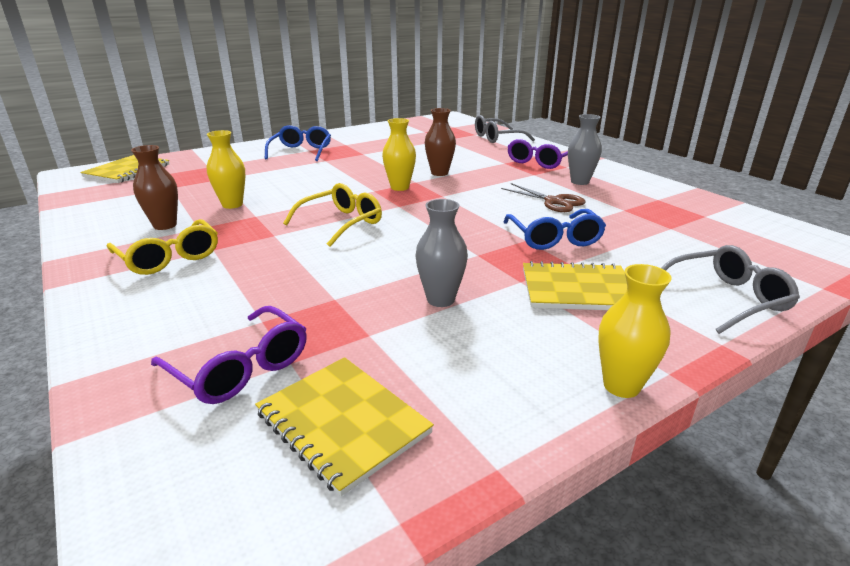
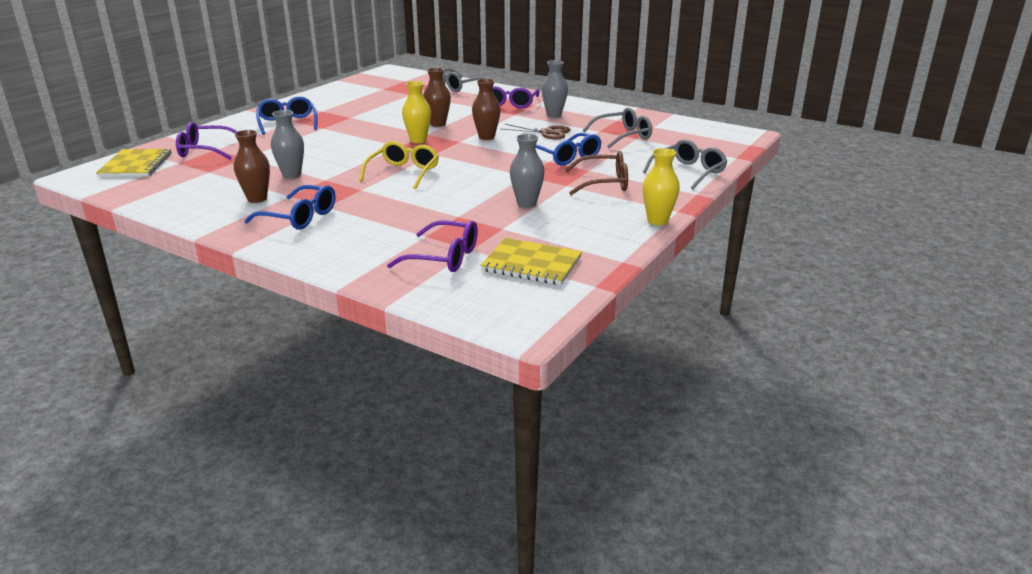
camera: 25 degrees left, 0 degrees up
yellow glasses [107,219,218,275] -> blue glasses [245,185,336,230]
yellow vase [206,130,245,209] -> grey vase [271,110,304,179]
yellow notebook [523,261,627,310] -> brown glasses [565,151,628,195]
none -> purple glasses [176,122,237,160]
none -> brown vase [472,78,501,140]
none -> grey glasses [583,107,652,148]

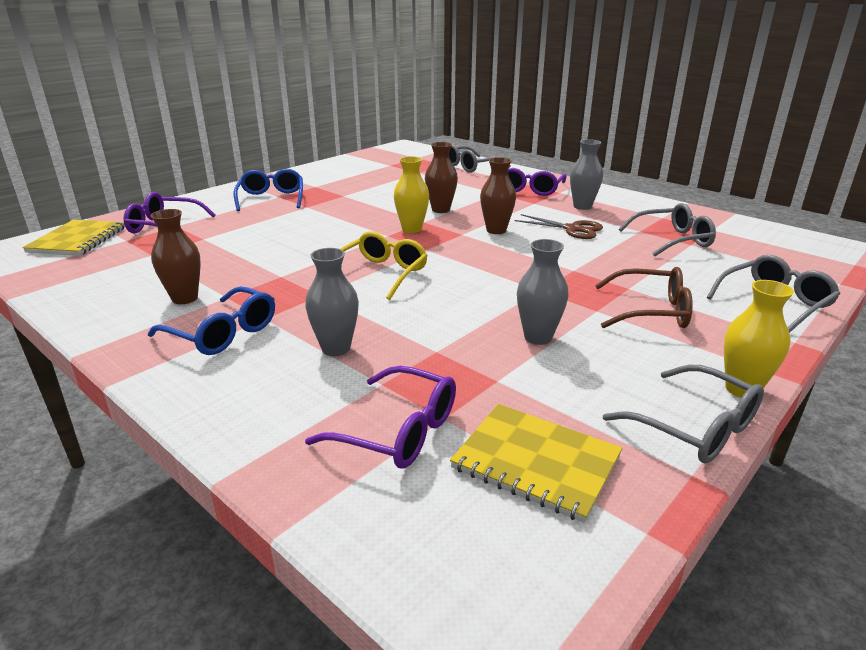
camera: 10 degrees right, 0 degrees up
grey vase [271,110,304,179] -> grey vase moved to [305,248,359,356]
blue glasses [535,133,602,166] -> none
none -> grey glasses [603,365,764,463]

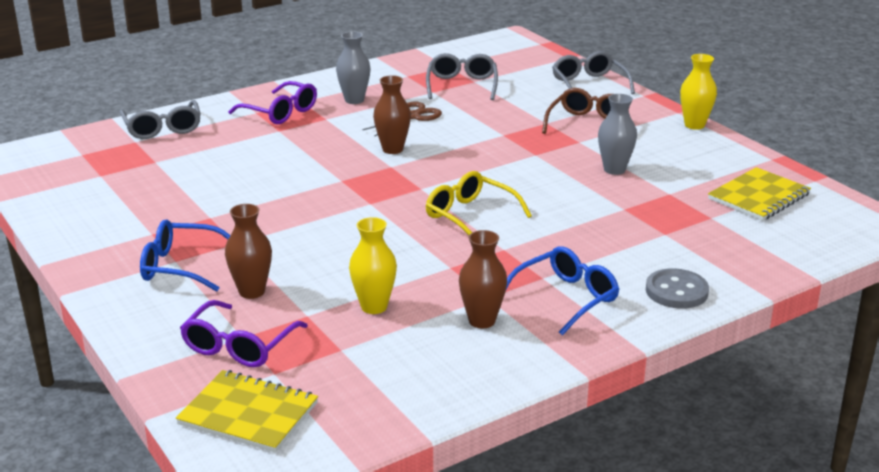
camera: 75 degrees left, 0 degrees up
grey vase [305,248,359,356] -> none
purple glasses [305,366,456,469] -> none
yellow vase [394,156,429,233] -> yellow vase moved to [349,217,397,314]
brown vase [425,142,458,213] -> brown vase moved to [225,204,272,299]
grey glasses [603,365,764,463] -> none
none -> grey button [646,268,709,309]

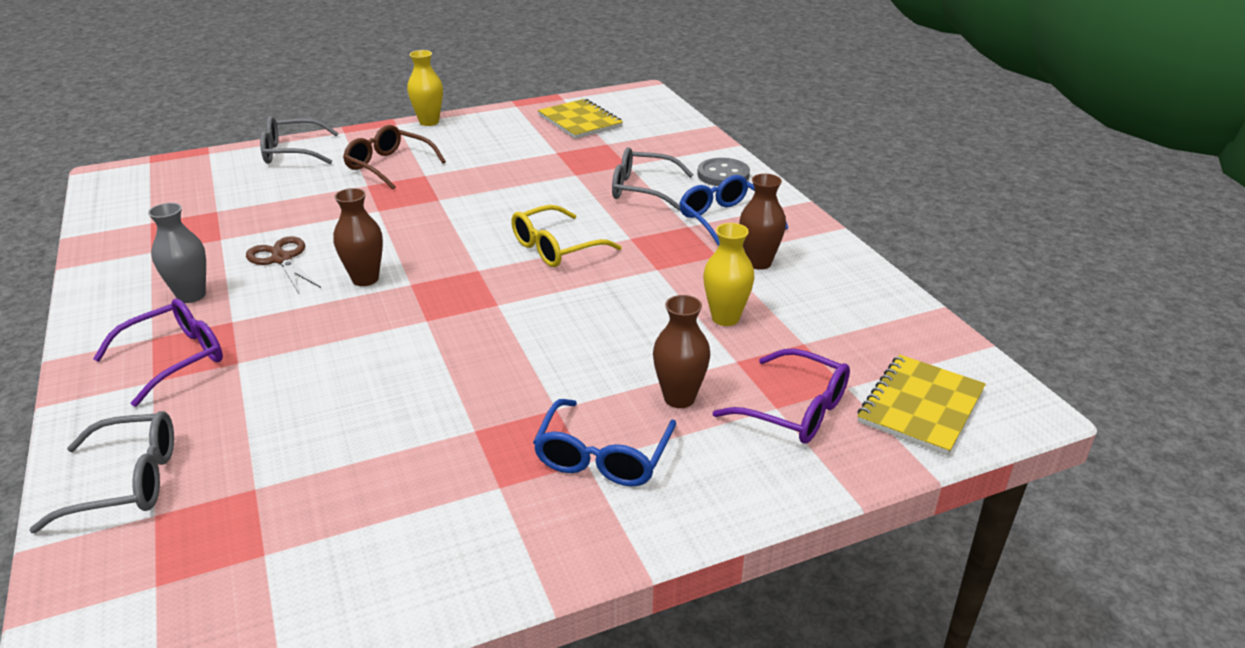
camera: 80 degrees left, 5 degrees up
grey glasses [426,53,498,100] -> grey glasses moved to [612,147,694,211]
grey vase [598,94,637,175] -> none

